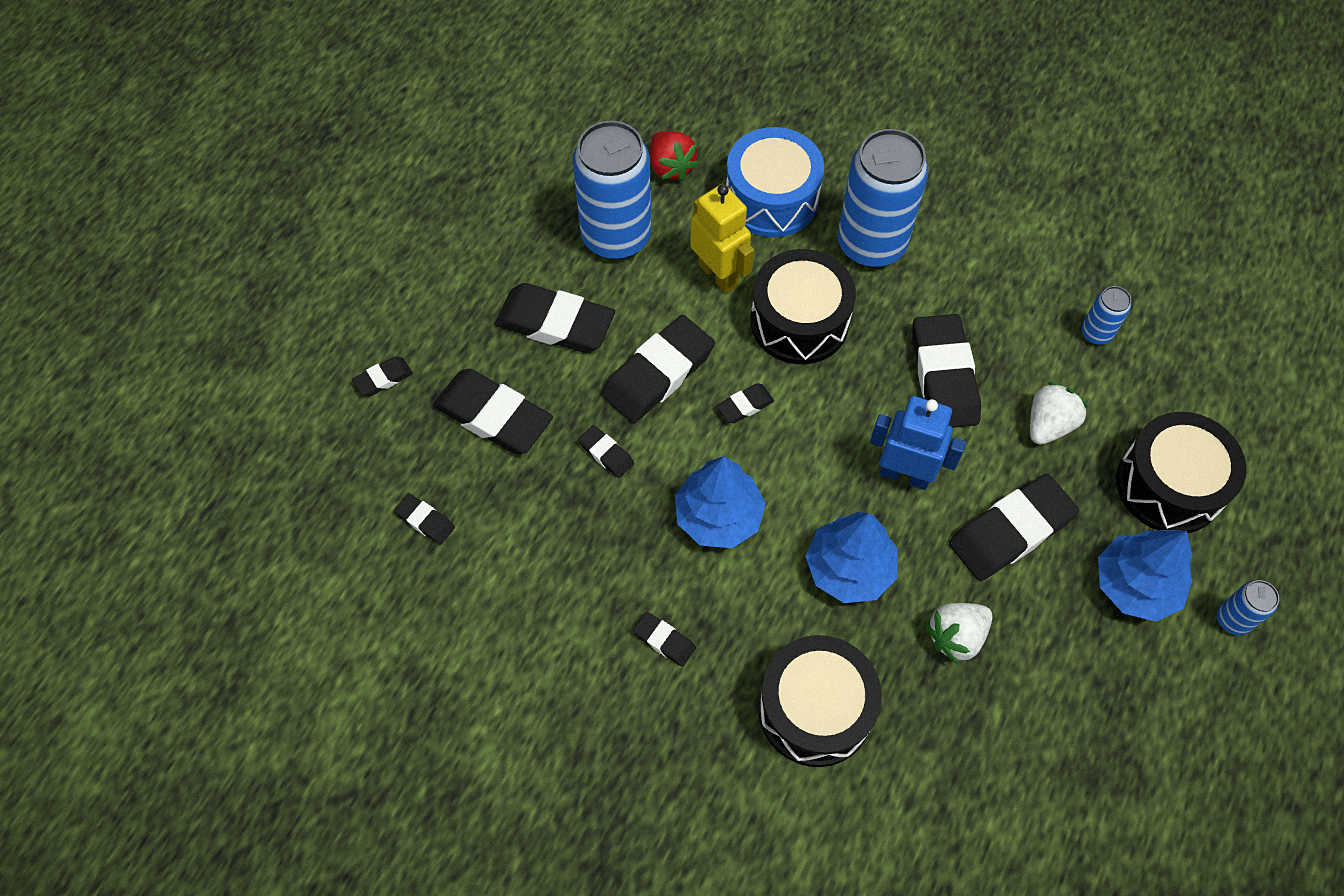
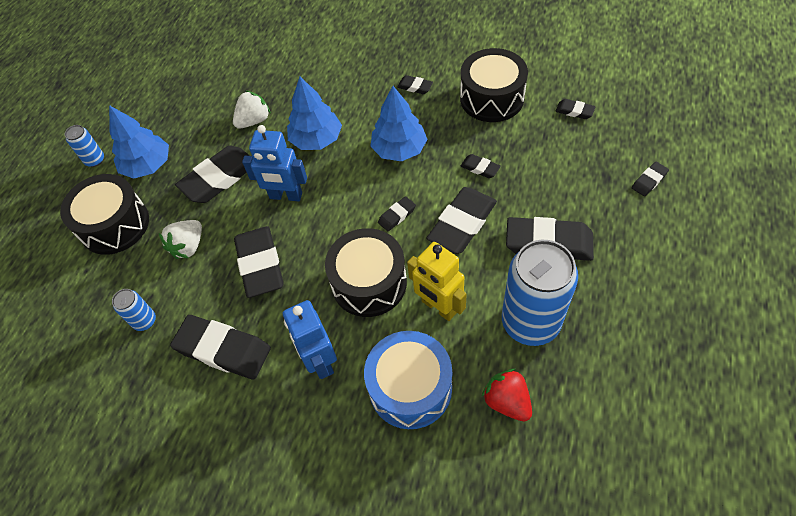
camera: 175 degrees right, 5 degrees down
black eraser [433,369,553,454] -> black eraser moved to [170,315,271,379]
black drum [758,635,882,767] -> black drum moved to [460,48,528,122]
blue can [837,129,929,268] -> blue robot [283,300,337,379]

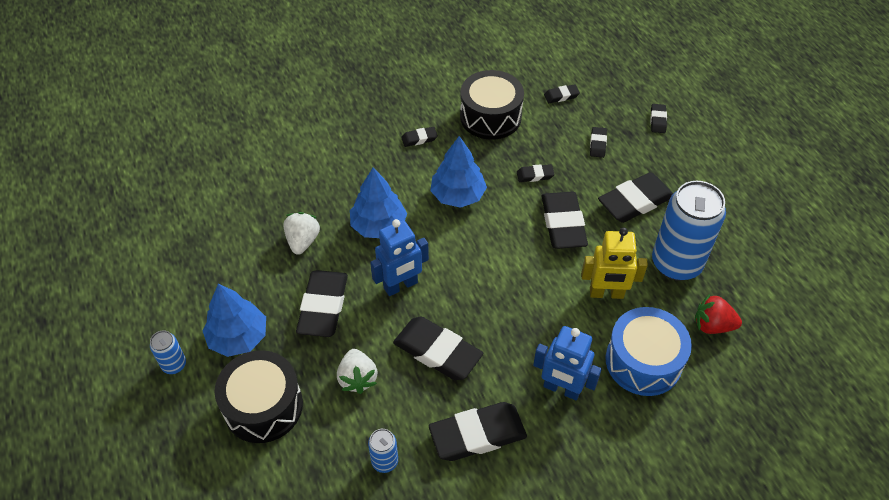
camera: 45 degrees left, 5 degrees down
black drum [325,228,407,317] -> none
black eraser [378,196,416,231] -> black eraser moved to [590,127,607,158]

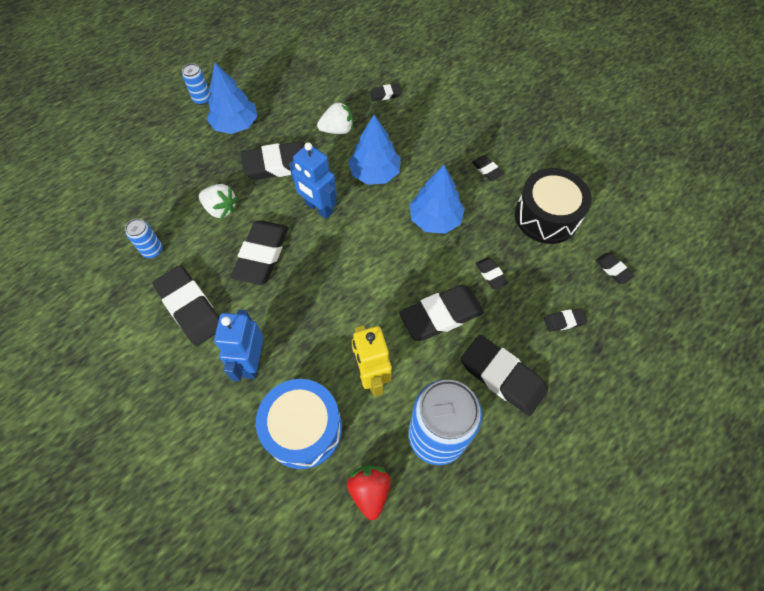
camera: 70 degrees right, 10 degrees up
black drum [215,350,303,443] -> none
white strawberry [337,349,378,394] -> white strawberry turned 120 degrees counterclockwise [199,184,238,219]
black eraser [650,104,667,133] -> black eraser moved to [370,84,402,101]

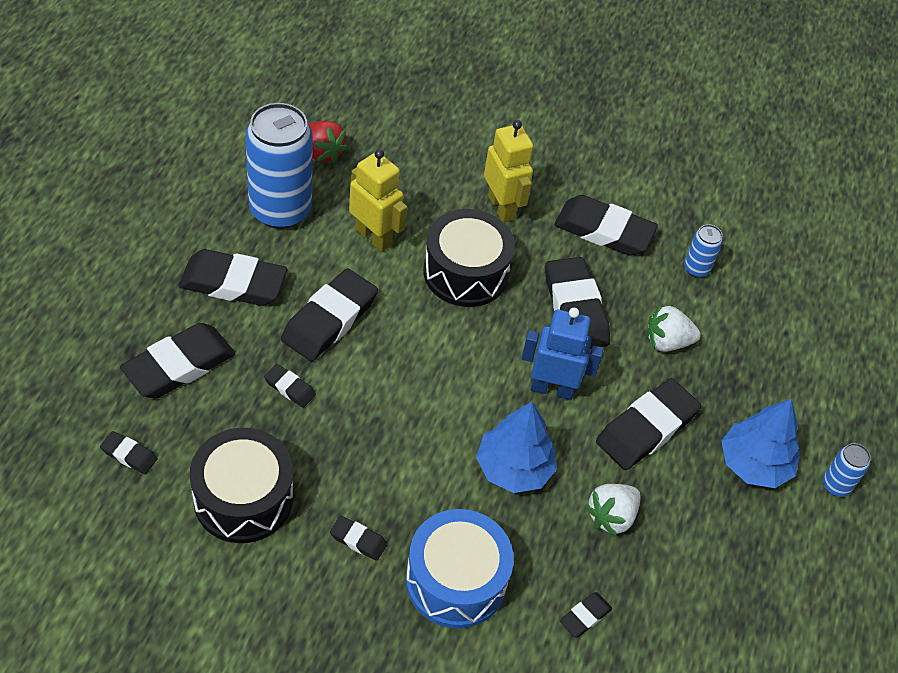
camera: 145 degrees right, 10 degrees down
blue robot [214,310,264,381] -> yellow robot [484,120,533,222]
blue drum [256,379,342,469] -> blue drum moved to [406,509,514,628]
blue tree [409,165,465,234] -> none
black eraser [544,308,587,332] -> black eraser [120,323,235,398], size x2.10
none -> black drum [423,209,515,307]

